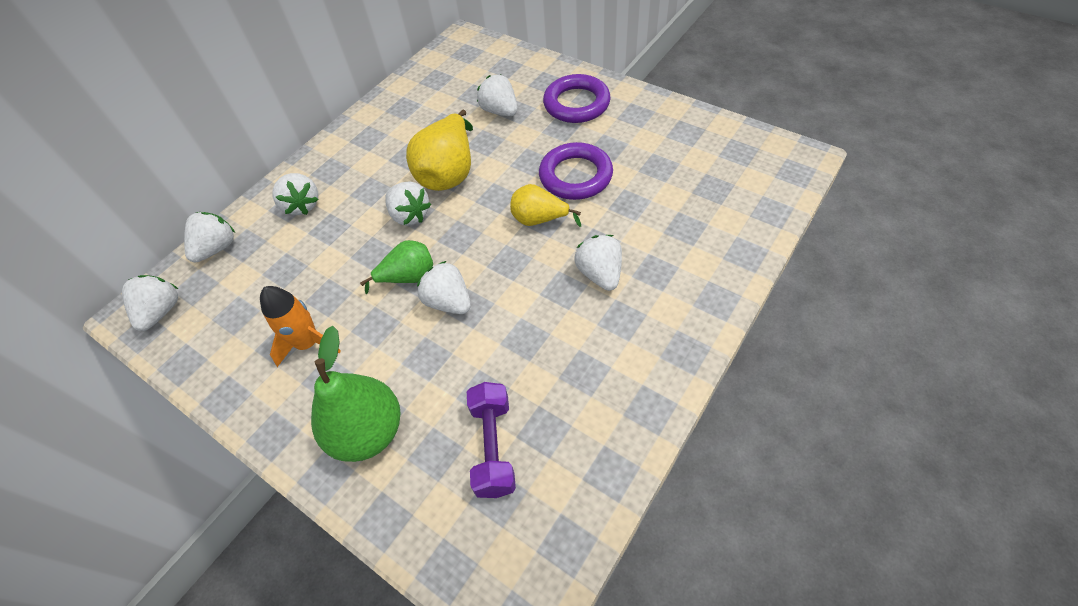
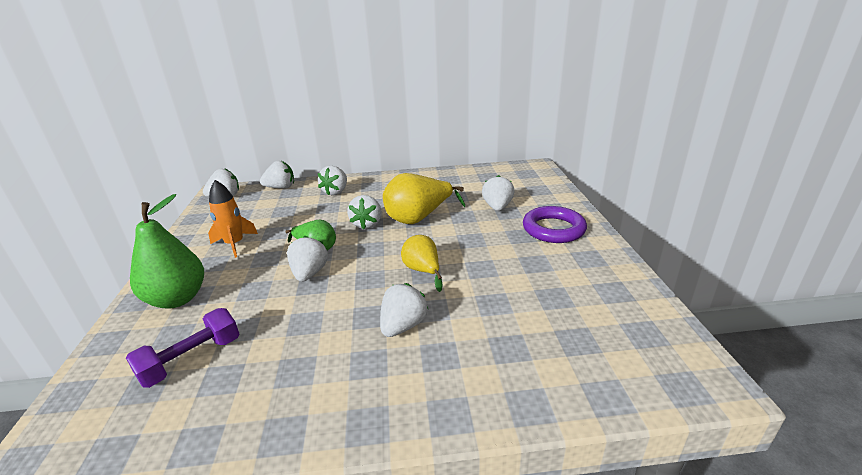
camera: 45 degrees right, 25 degrees down
purple ring [539,142,613,200] -> none

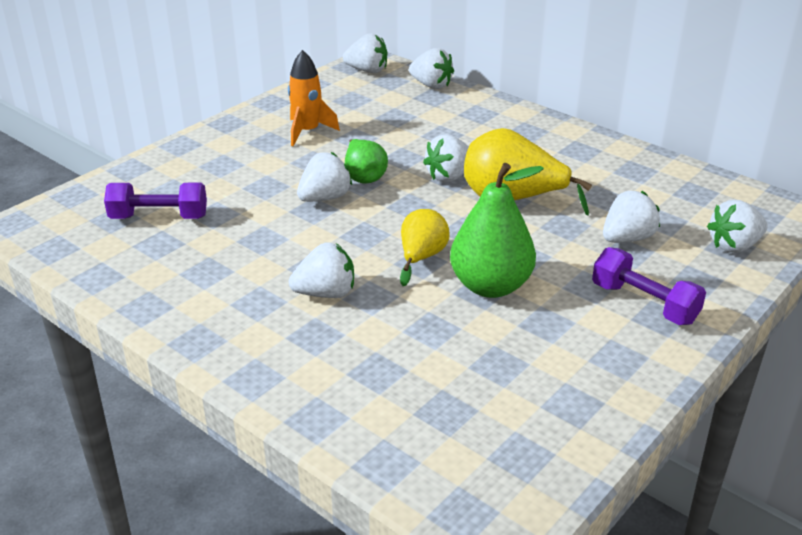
camera: 45 degrees right, 5 degrees up
green pear [130,194,204,309] -> green pear moved to [450,163,544,298]
white strawberry [318,166,347,195] -> white strawberry moved to [707,200,768,253]
purple ring [523,206,587,243] -> purple dumbbell [592,247,706,325]

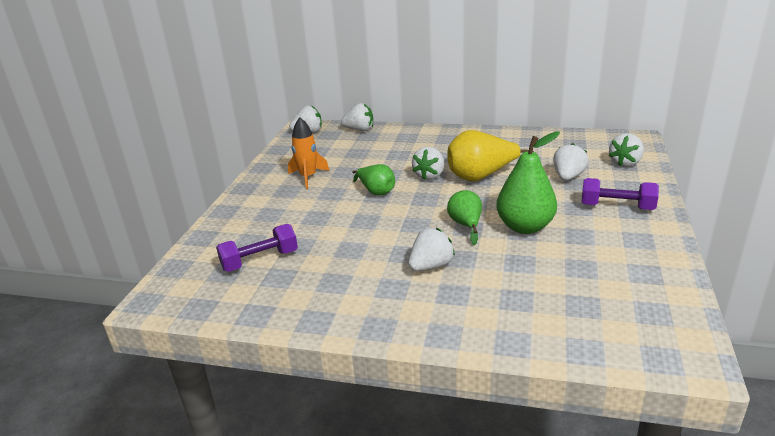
camera: 25 degrees left, 5 degrees down
white strawberry [297,152,352,202] -> none
yellow pear [400,209,450,286] -> green pear [447,190,482,245]

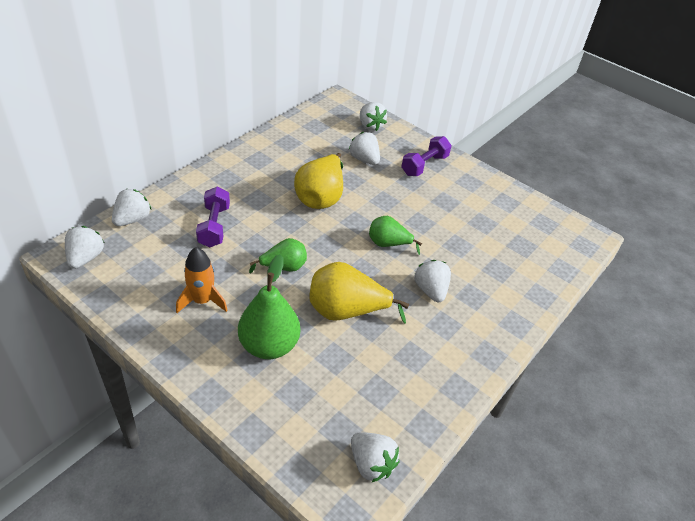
camera: 70 degrees left, 15 degrees up
purple dumbbell [216,224,298,272] -> purple dumbbell moved to [196,187,230,248]
white strawberry [412,147,444,180] -> white strawberry moved to [351,432,400,483]
green pear [496,131,560,234] -> green pear moved to [238,254,300,359]
none -> yellow pear [309,262,409,324]

